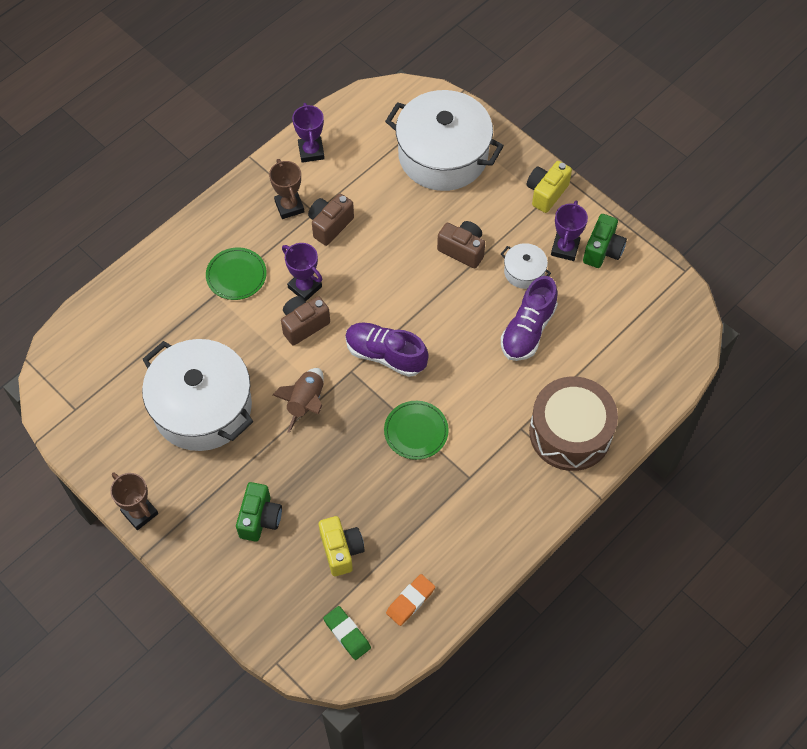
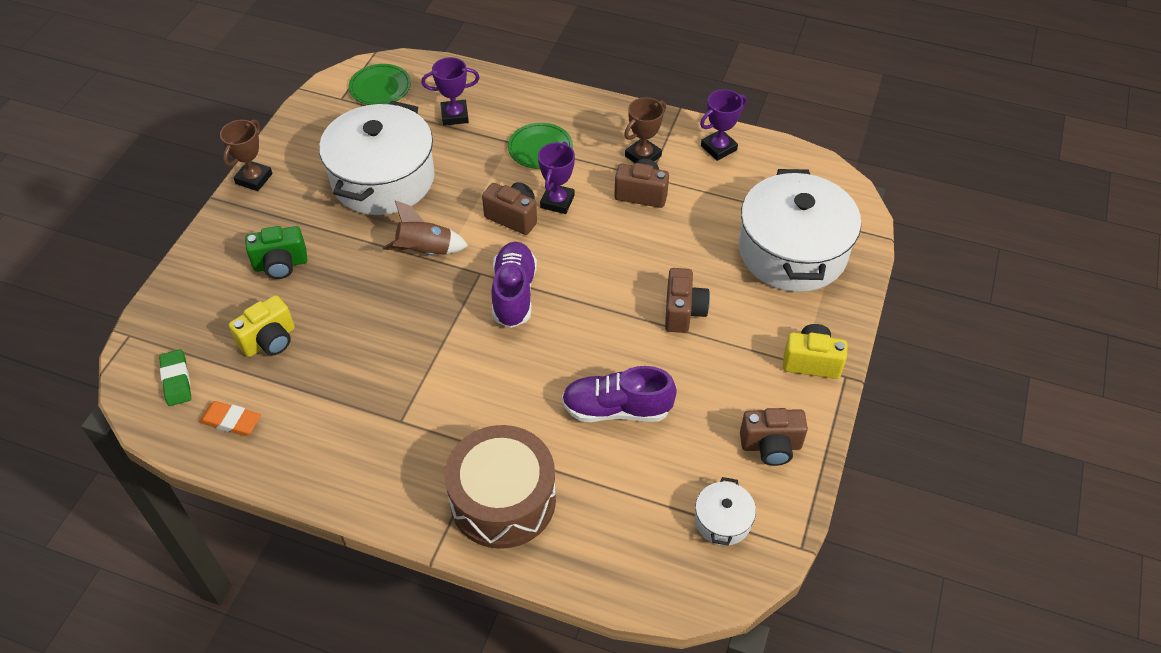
camera: 65 degrees right, 10 degrees down
green eraser [323,606,371,660] -> green eraser turned 45 degrees counterclockwise [159,349,191,406]
green plate [384,401,449,460] -> green plate moved to [349,64,411,105]
white pot [501,243,551,289] -> white pot moved to [695,477,756,546]
purple trophy [551,201,588,261] -> purple trophy moved to [421,57,480,126]
green camera [583,214,627,268] -> brown camera [740,408,808,466]

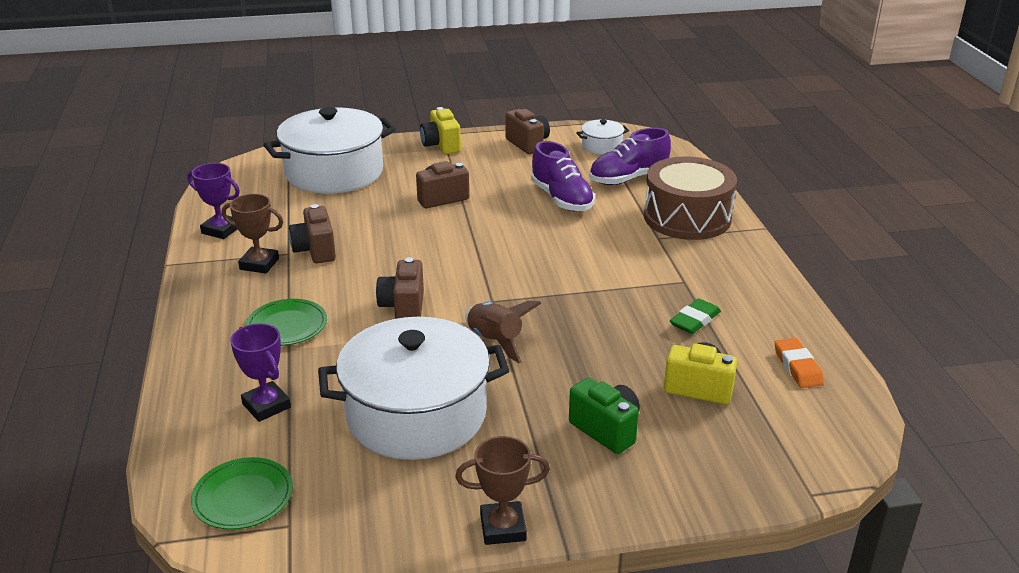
camera: 120 degrees left, 20 degrees down
green eraser [159,349,191,406] -> green eraser moved to [670,299,721,334]
purple shoe [491,242,537,328] -> purple shoe moved to [589,128,671,185]
purple trophy [538,142,575,214] -> none

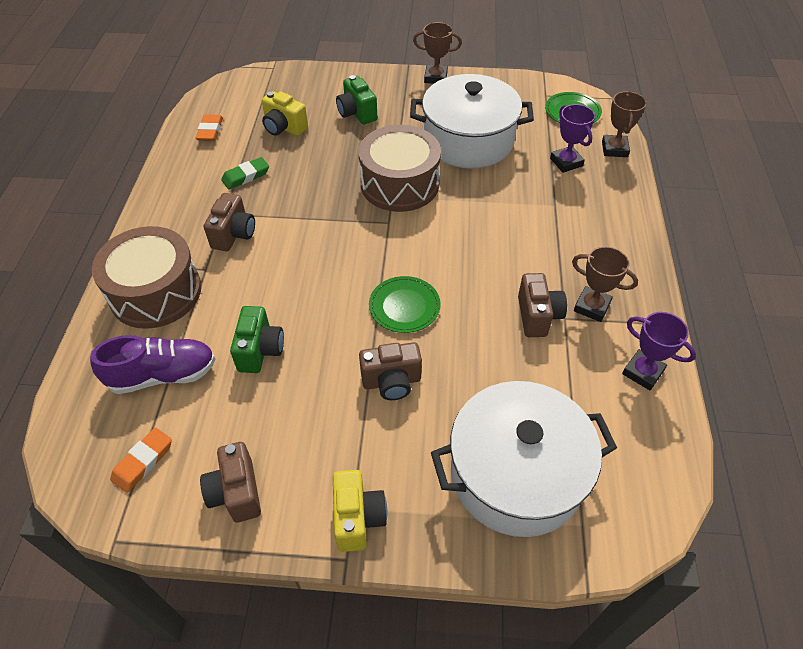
camera: 165 degrees left, 20 degrees up
green plate [246,299,327,346] -> green plate moved to [369,276,441,333]
brown camera [376,257,424,319] -> brown camera moved to [204,193,255,251]
brown rocket [465,301,541,363] -> brown drum [359,125,441,212]
purple shoe [531,141,595,212] -> green camera [230,306,284,373]
white pot [576,120,629,154] -> orange eraser [110,428,172,493]
none -> brown trophy [602,91,646,157]

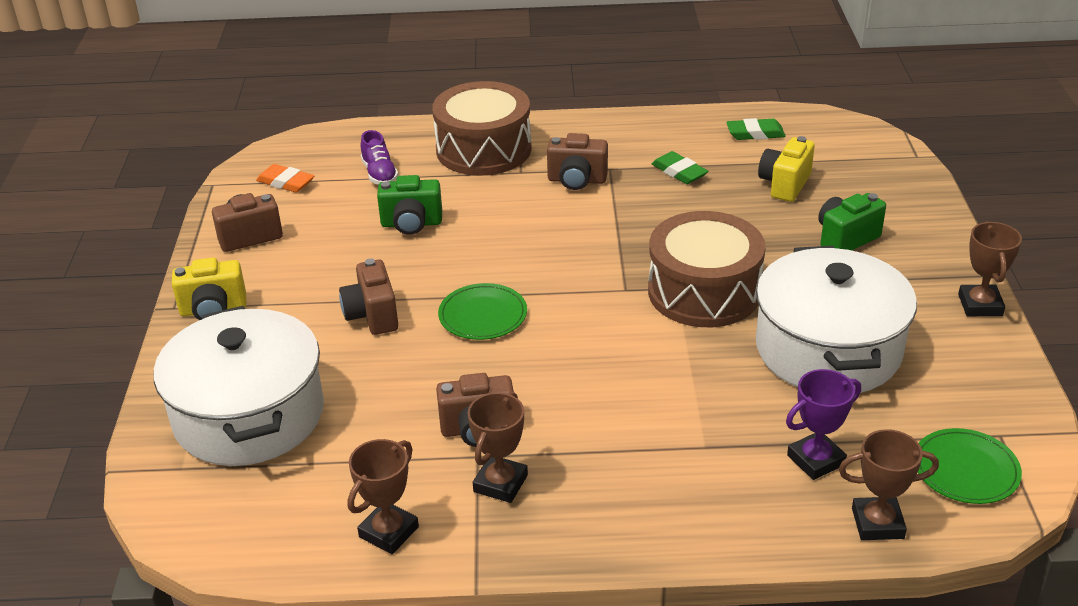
camera: 85 degrees right, 15 degrees down
purple shoe [90,335,215,394] -> purple shoe [361,130,399,185], size x0.63
orange eraser [196,114,223,141] -> green eraser [726,118,786,140]
purple trophy [622,312,696,390] -> brown trophy [348,439,419,554]

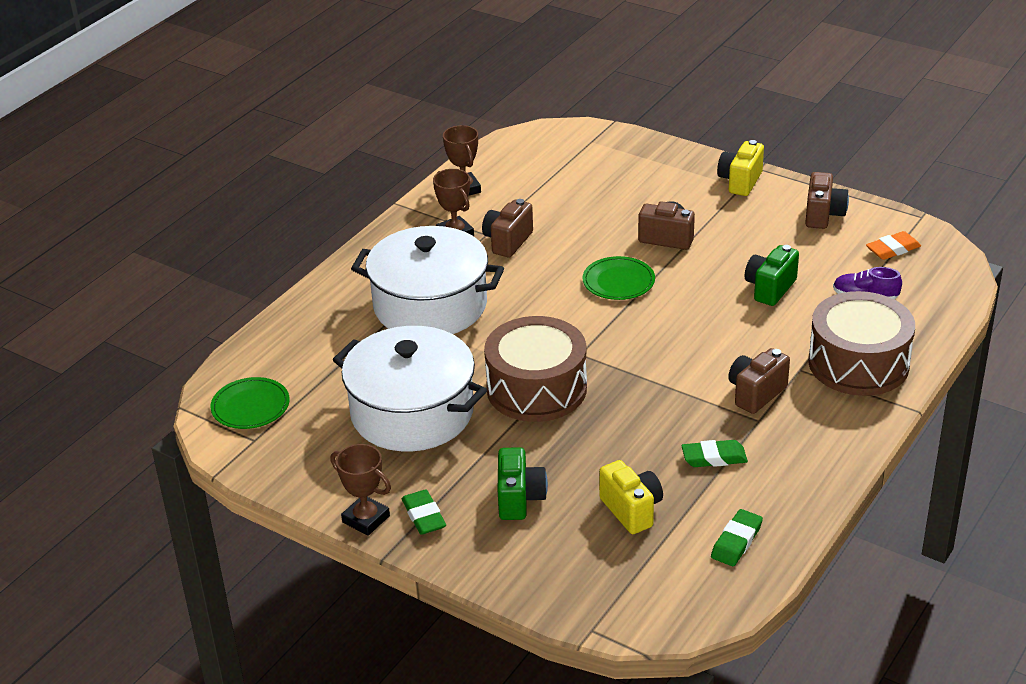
camera: 125 degrees right, 0 degrees up
white pot [153,306,324,466] -> white pot moved to [351,226,504,334]
purple trophy [786,369,861,480] -> none
brown trophy [839,429,939,540] -> none
none -> green eraser [402,489,446,535]

